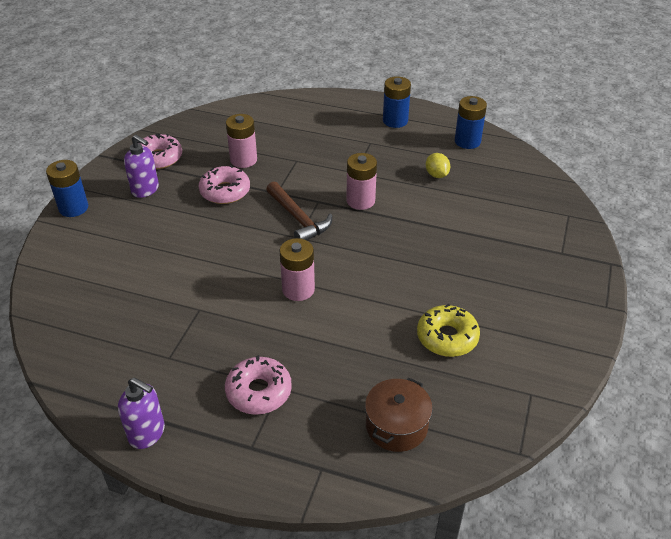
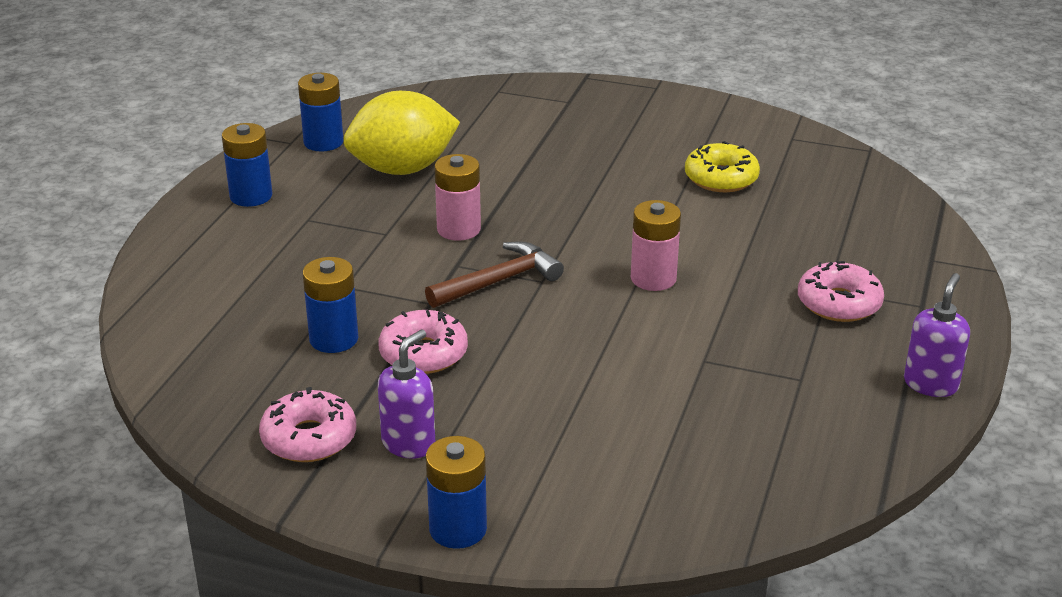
camera: 90 degrees left, 10 degrees down
pink battery [226,114,257,168] -> blue battery [302,257,358,353]
brown pot [365,377,433,452] -> none
yellow lemon [426,153,450,178] -> yellow lemon [343,91,460,175], size x2.35

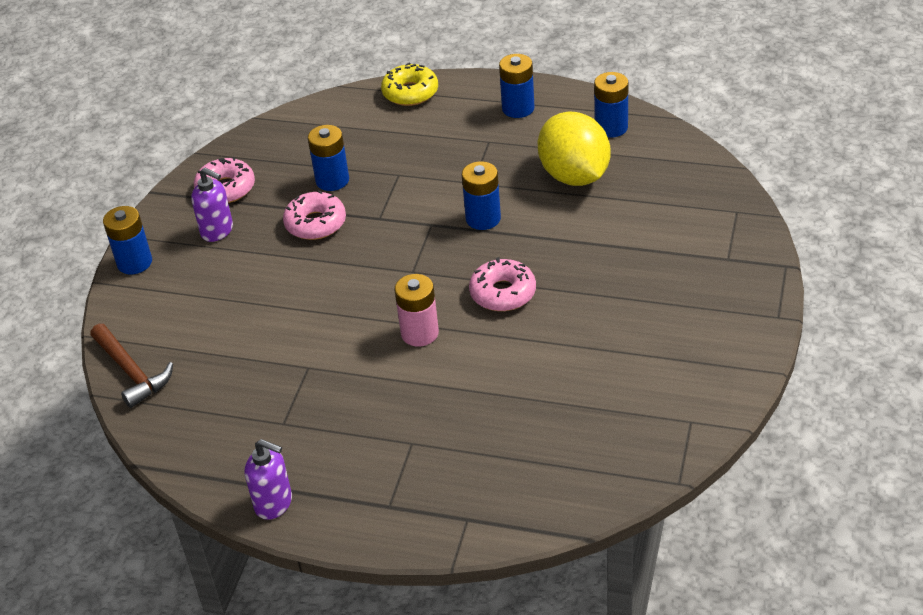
camera: 90 degrees right, 10 degrees up
brown hammer [425,241,564,308] -> brown hammer moved to [90,324,173,408]
pink battery [434,154,481,241] -> blue battery [462,161,501,230]
yellow donut [685,141,760,192] -> yellow donut moved to [381,62,438,106]
pink donut [798,261,884,322] -> pink donut moved to [469,257,536,311]

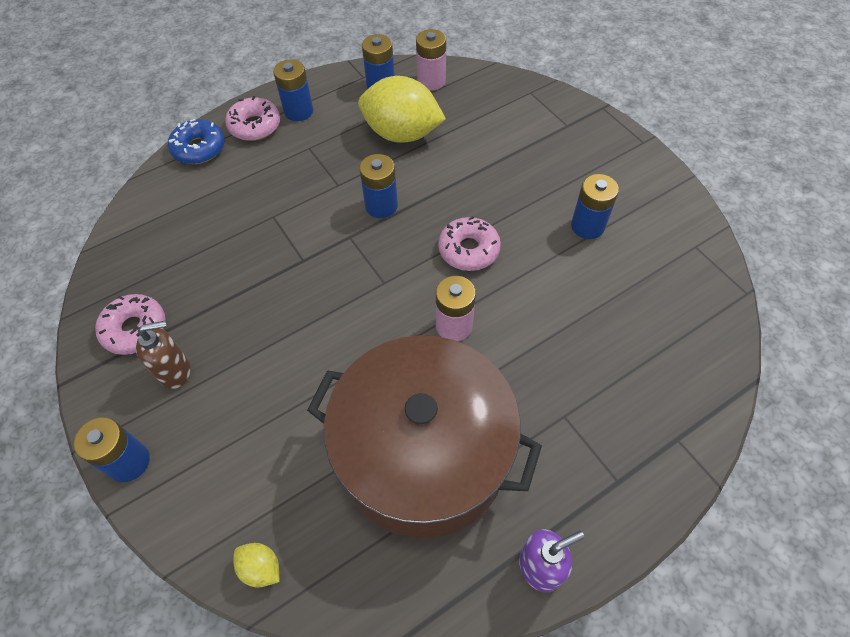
camera: 50 degrees left, 15 degrees up
brown hammer [90,324,173,408] -> yellow lemon [233,543,279,588]
purple soap dispenser [191,167,233,242] -> brown soap dispenser [136,321,190,389]
pink donut [283,190,346,240] -> pink donut moved to [225,96,280,141]
blue battery [308,125,349,191] -> blue battery moved to [571,174,619,239]
yellow donut [381,62,438,106] -> blue donut [168,119,225,164]
none -> brown pot [307,335,542,539]
none -> pink battery [416,29,446,91]

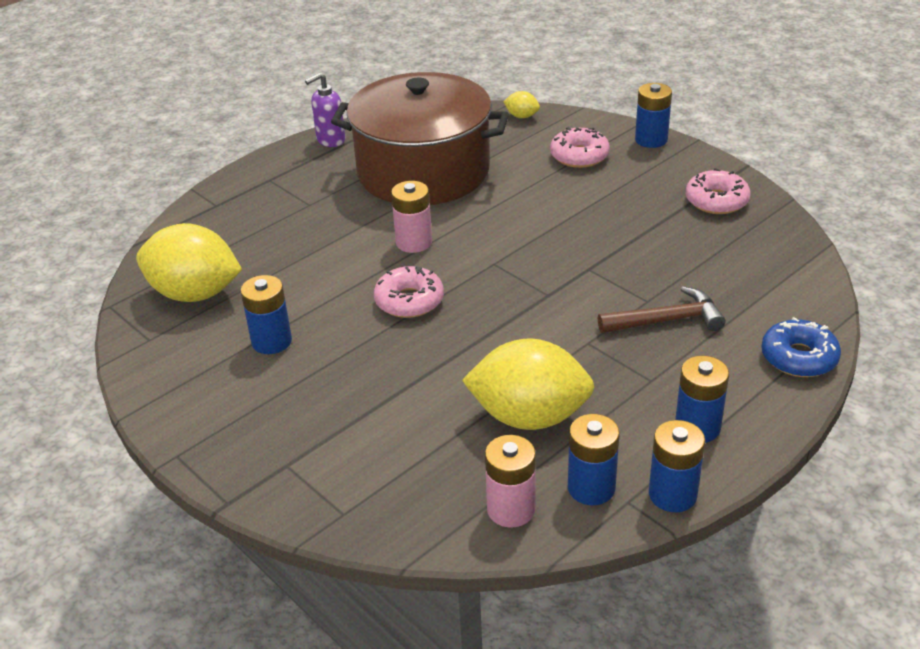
camera: 170 degrees right, 20 degrees down
brown soap dispenser [136,321,190,389] -> none
pink donut [225,96,280,141] -> pink donut moved to [550,127,610,168]
blue battery [359,154,398,218] -> blue battery moved to [649,420,705,512]
none -> yellow lemon [136,223,242,302]
none -> brown hammer [598,286,726,333]

